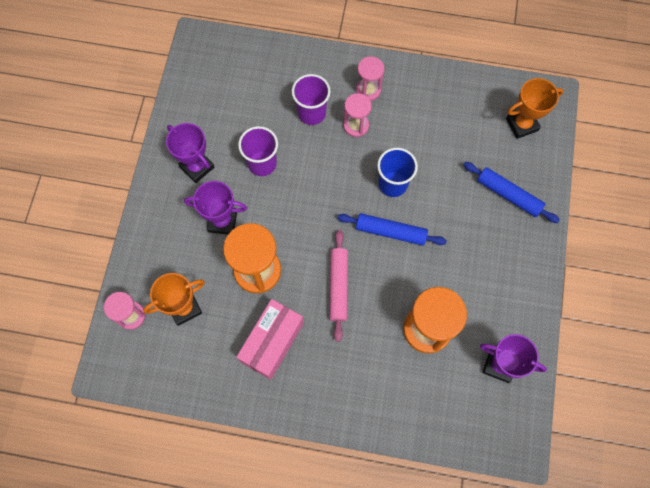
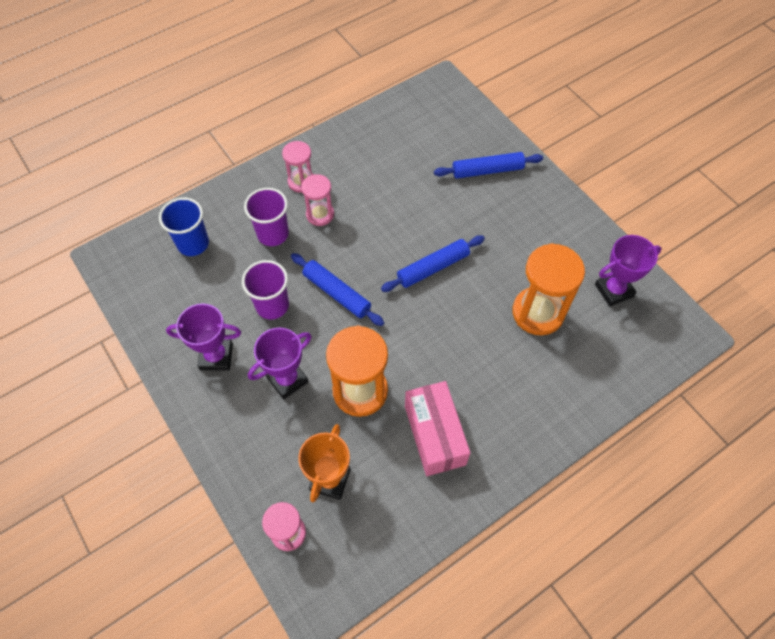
camera: 45 degrees left, 10 degrees down
pink rolling pin [329,230,348,342] -> none
blue cup [377,148,418,197] -> blue cup moved to [159,198,209,256]
orange trophy [506,78,564,139] -> none
none -> blue rolling pin [291,253,384,326]

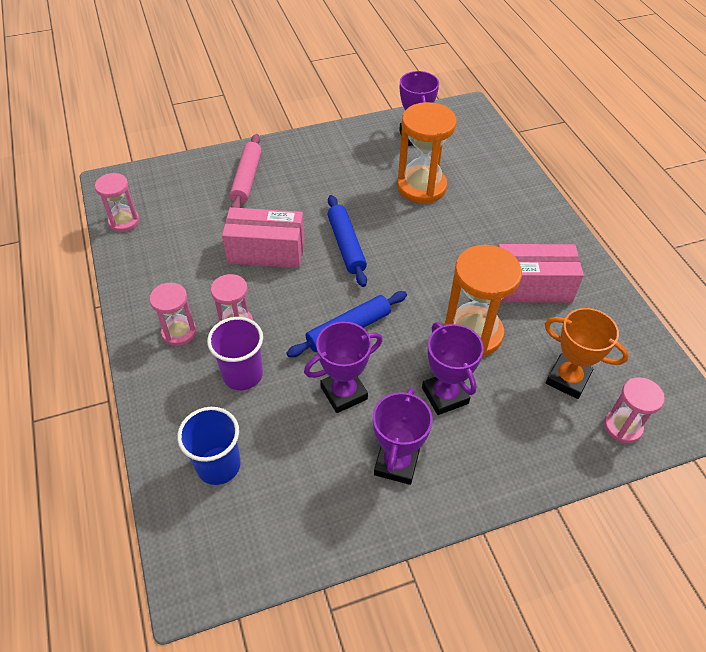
camera: 75 degrees left, 10 degrees down
purple cup [242,260,289,319] -> purple trophy [304,322,383,413]
blue rolling pin [434,152,543,179] -> pink rolling pin [230,134,262,208]
none -> pink hourglass [95,173,139,232]
none -> pink box [222,207,305,268]

